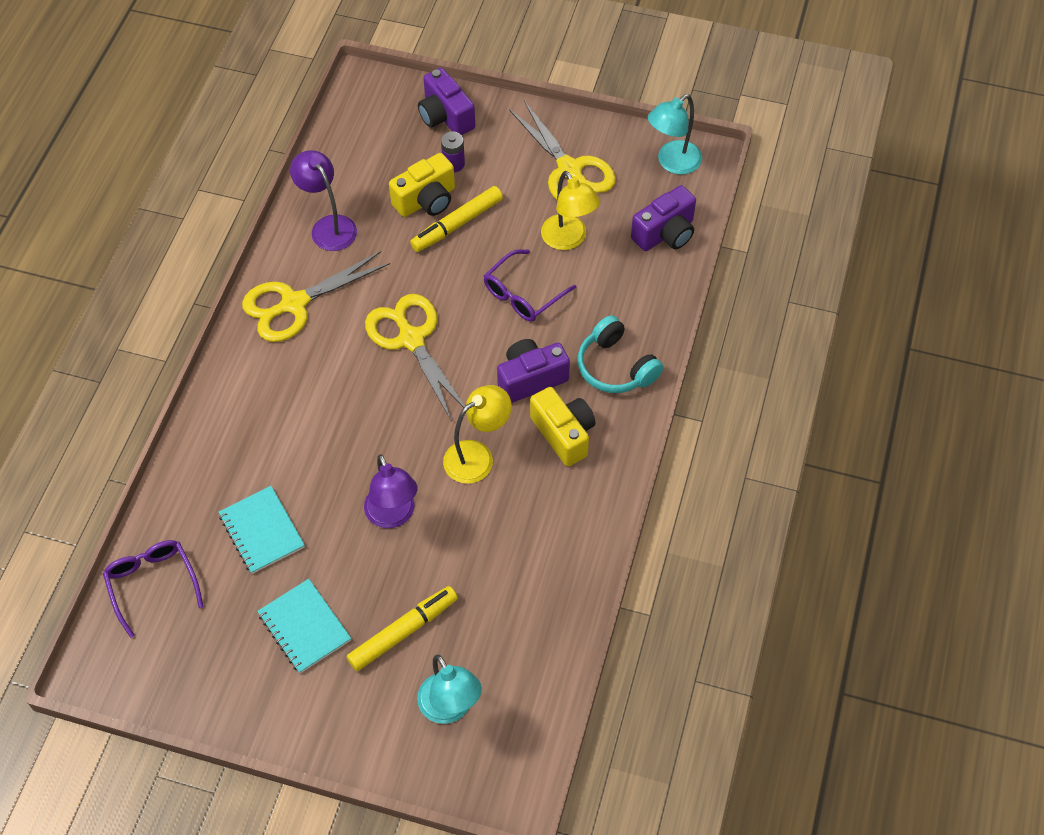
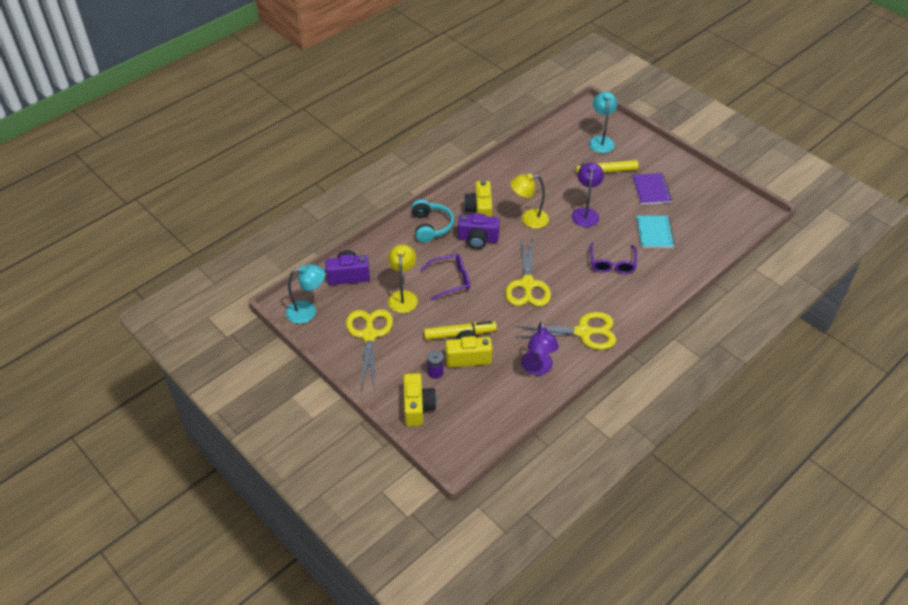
camera: 150 degrees left, 10 degrees down
purple glasses [103,540,204,638] -> purple glasses moved to [590,242,637,274]
turquoise notebook [257,579,351,674] -> purple notebook [632,173,672,205]
purple camera [418,68,475,135] -> yellow camera [403,373,437,426]

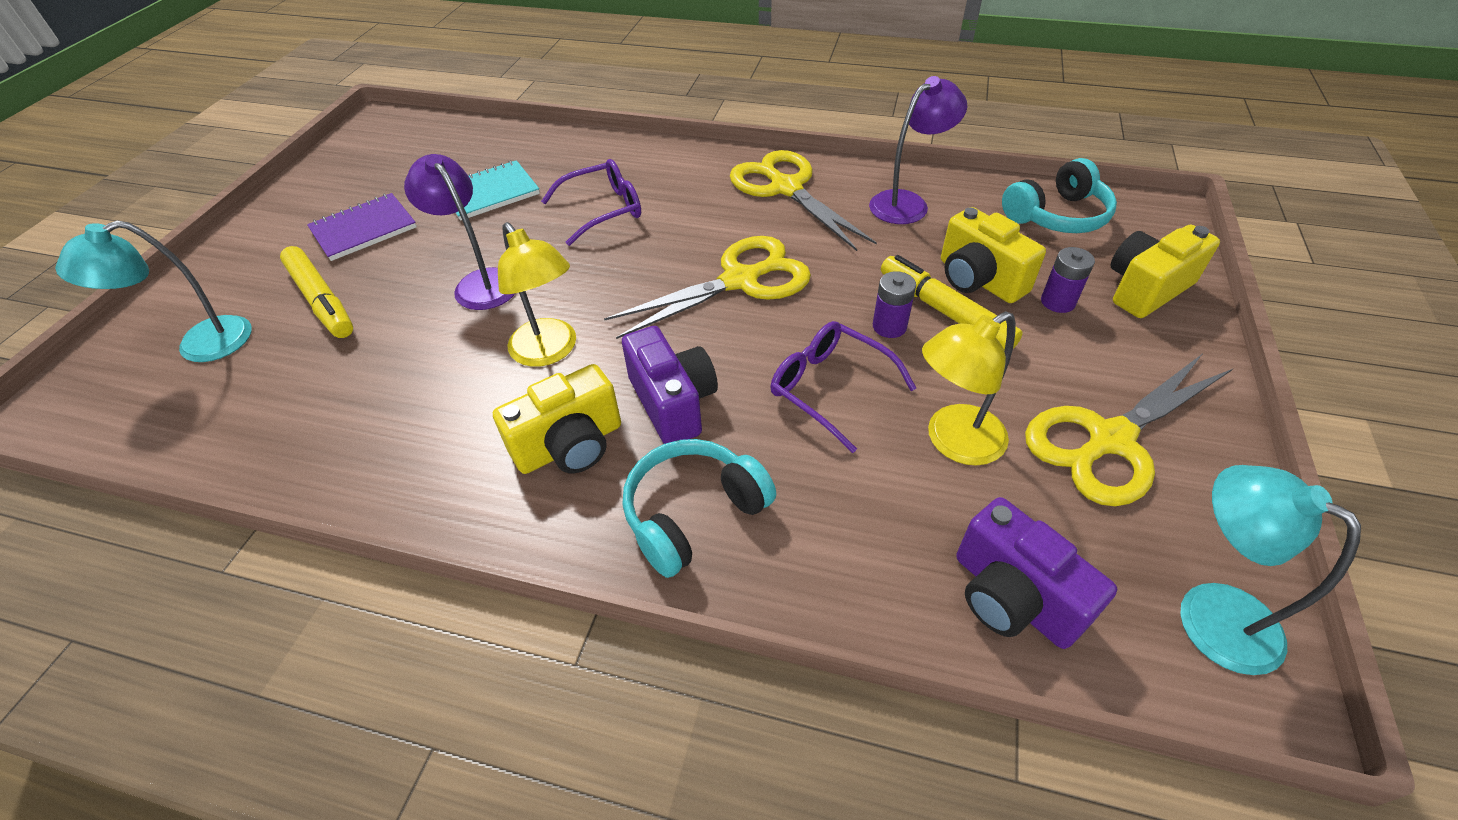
camera: 120 degrees left, 0 degrees up
purple lamp [572,162,604,227] -> purple lamp turned 75 degrees clockwise [404,154,515,310]
none -> purple battery [873,271,916,338]
none -> turquoise headphones [1002,158,1117,233]

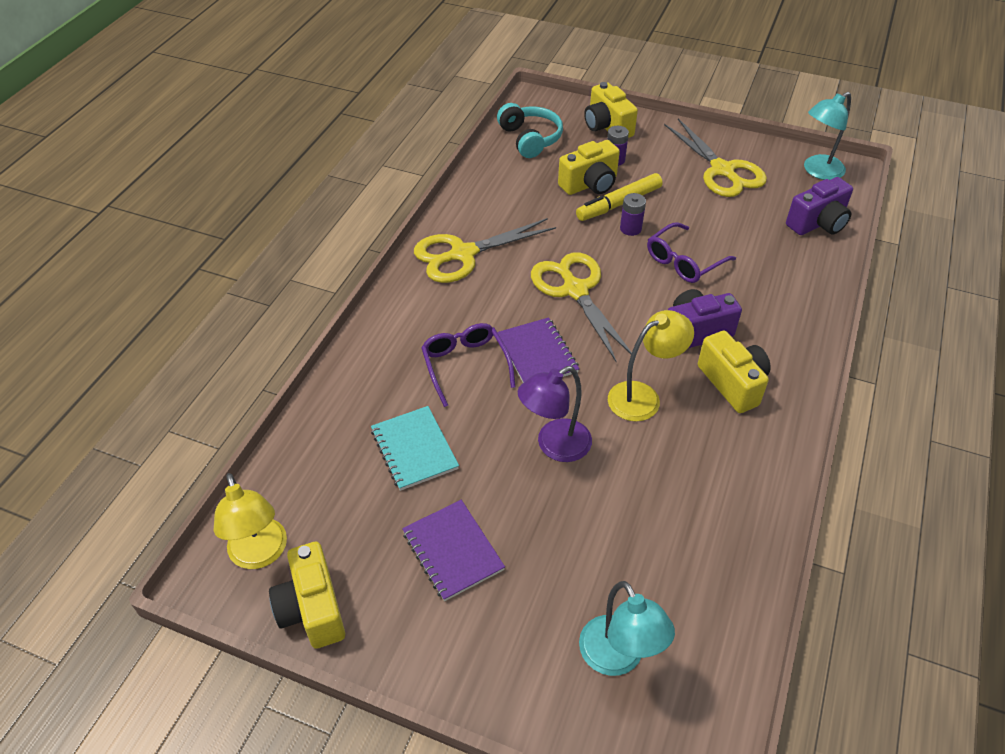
camera: 85 degrees left, 0 degrees up
yellow marker [280,246,353,338] -> none
turquoise headphones [623,439,776,578] -> none
purple lamp [869,76,967,224] -> none
yellow lamp [922,311,1016,466] -> yellow lamp moved to [213,473,287,569]
none -> yellow camera [269,542,345,649]
none -> purple notebook [497,317,579,383]

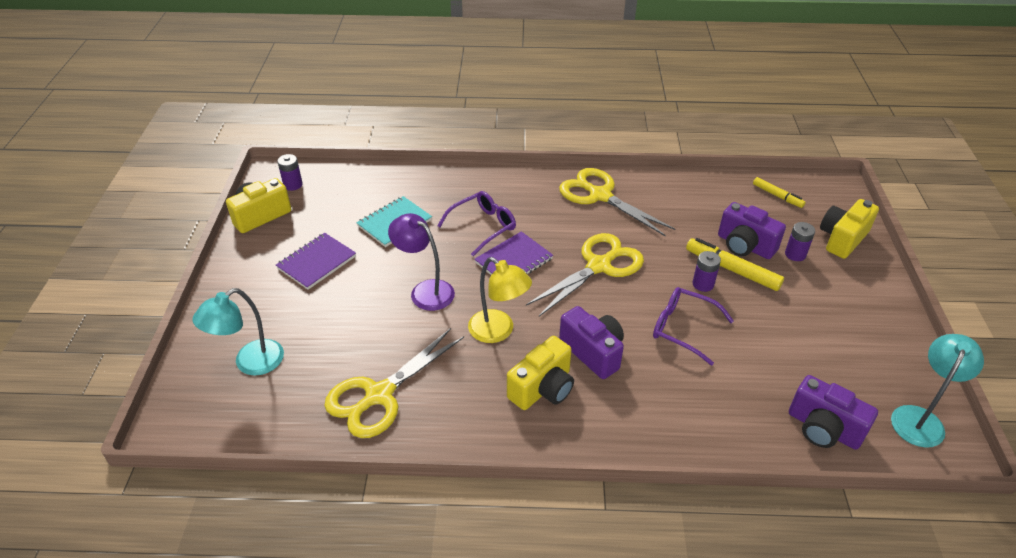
camera: 70 degrees right, 5 degrees down
yellow lamp [213,473,287,569] -> purple battery [277,154,303,191]
turquoise headphones [497,103,563,158] -> yellow marker [753,177,806,208]
yellow camera [558,140,620,195] -> purple camera [718,202,786,259]
yellow scissors [664,118,767,197] -> yellow scissors moved to [324,328,464,438]
turquoise lamp [804,92,851,180] -> turquoise lamp turned 90 degrees clockwise [891,334,984,448]

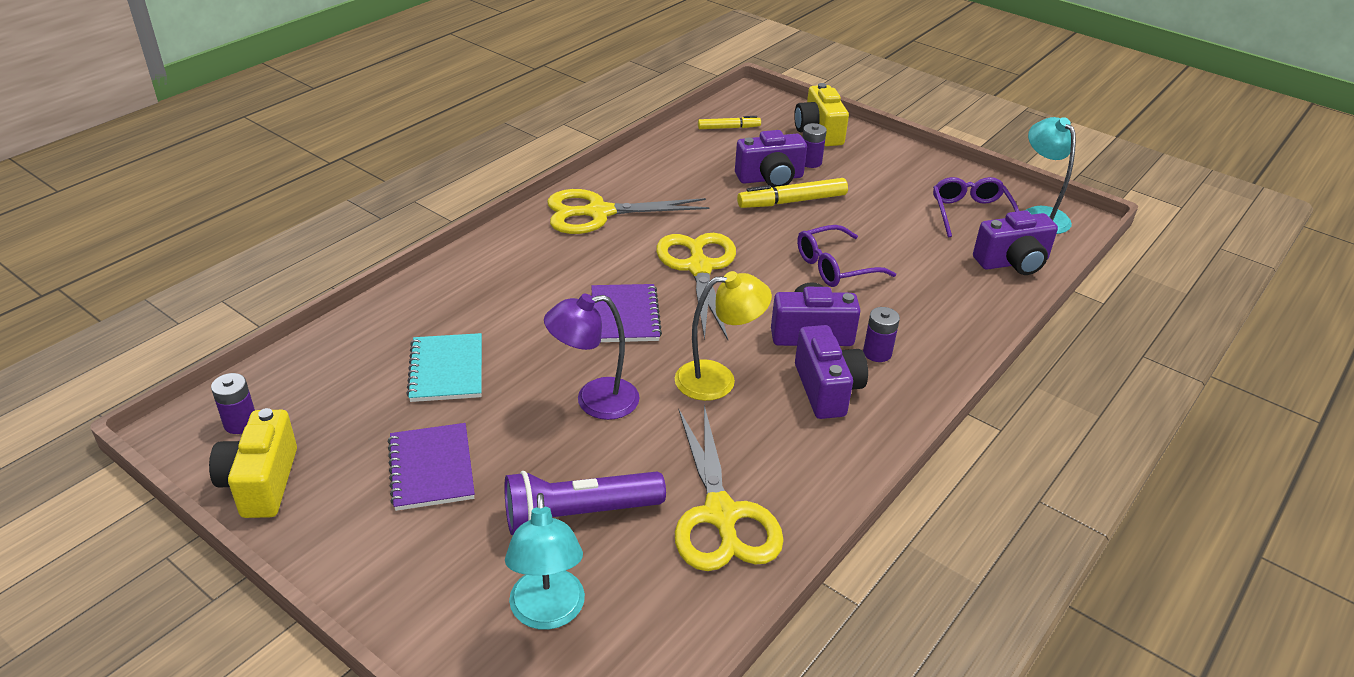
camera: 55 degrees left, 5 degrees down
purple glasses [437,191,516,256] -> purple glasses moved to [933,177,1019,237]
yellow camera [507,336,574,410] -> purple camera [795,325,868,419]
purple battery [693,251,721,292] -> purple battery moved to [863,307,900,362]
none -> purple flashlight [504,471,666,535]

